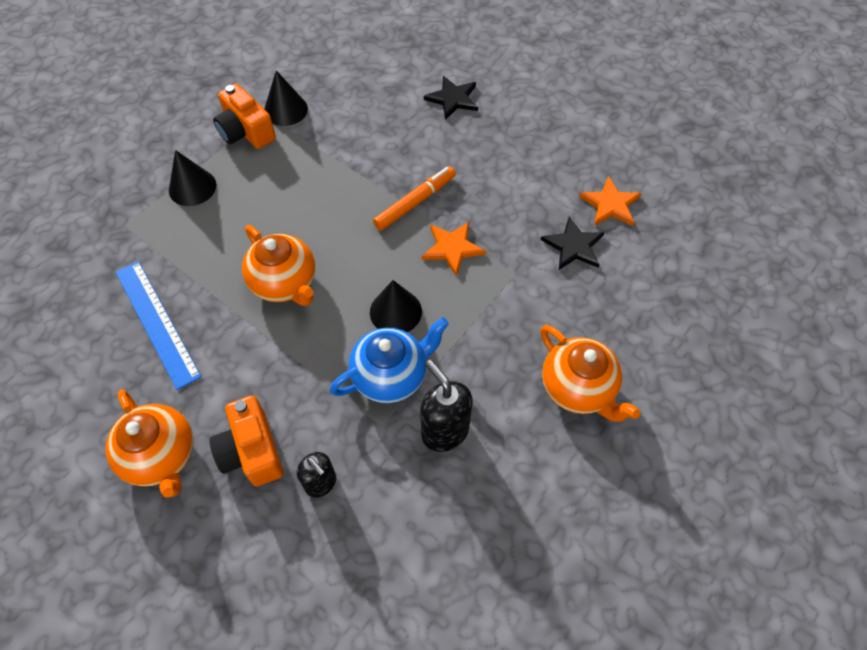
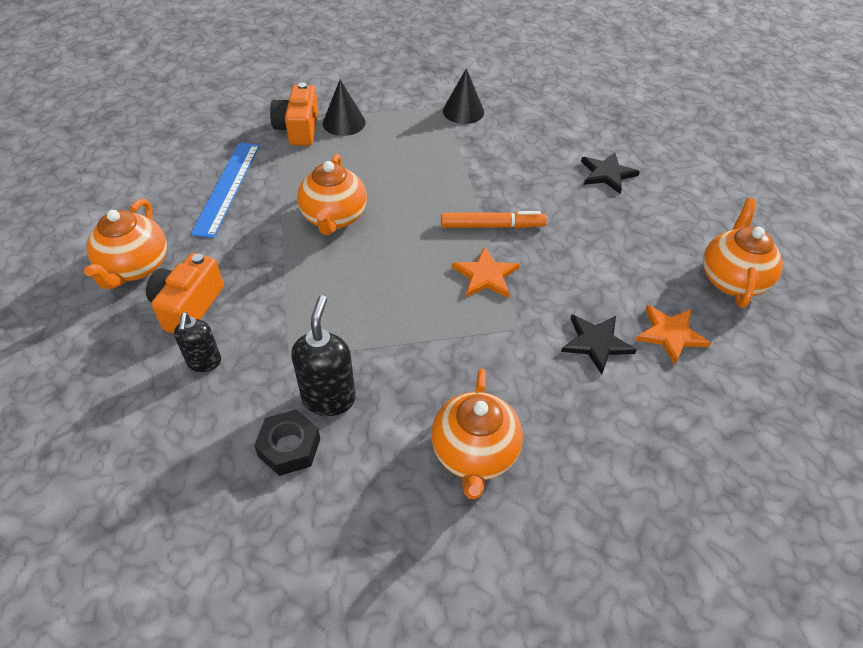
camera: 40 degrees right, 10 degrees down
orange camera [213,84,276,149] -> orange camera moved to [270,82,318,146]
blue teapot [330,317,449,403] -> none
black cone [370,280,422,332] -> none
none -> black nut [254,409,320,476]
none -> orange teapot [703,198,783,308]

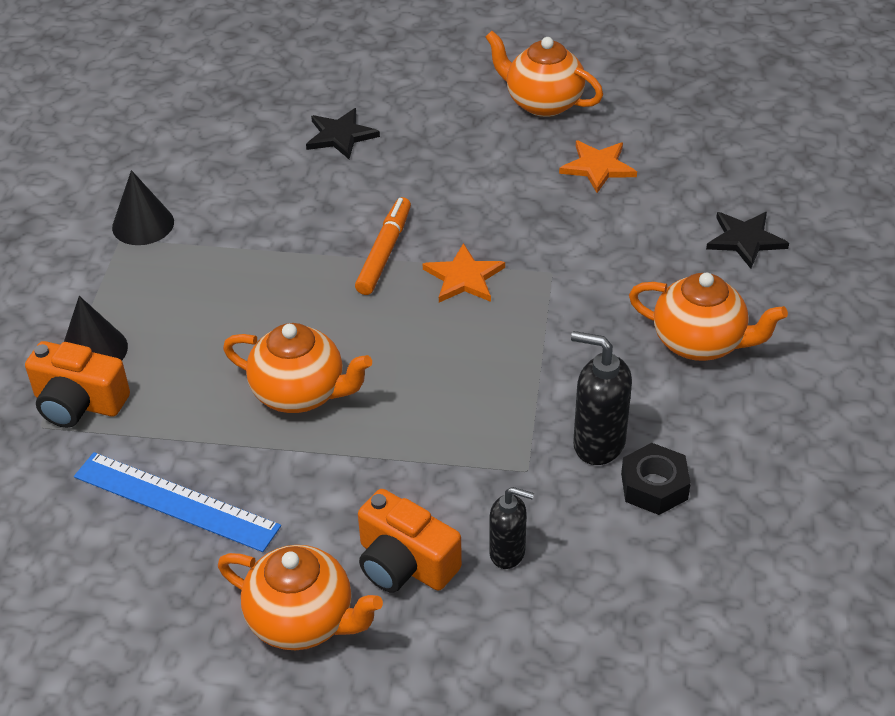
camera: 70 degrees left, 5 degrees down
black star [561,314,637,375] -> black star moved to [706,212,789,269]

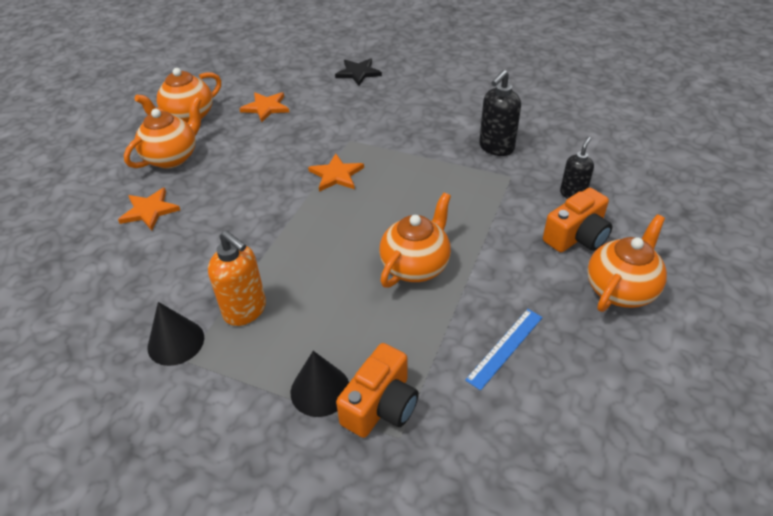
camera: 75 degrees left, 0 degrees up
blue ruler [74,452,281,552] -> blue ruler [465,309,543,390], size x0.66
black star [306,108,380,159] -> orange star [118,188,180,231]
orange marker [355,197,411,295] -> none
black nut [621,443,691,515] -> none
orange teapot [629,273,788,361] -> orange teapot moved to [124,97,201,169]
none -> orange soap dispenser [208,231,266,326]

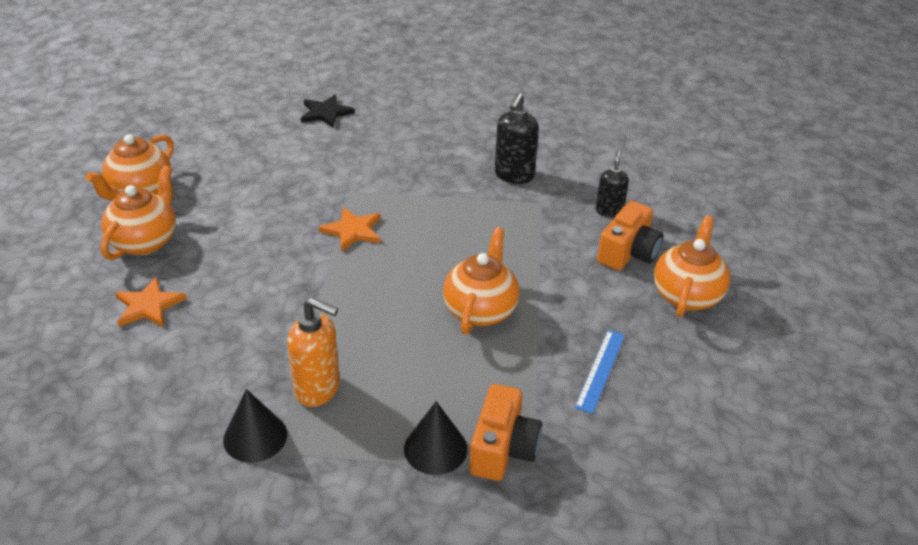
camera: 20 degrees left, 5 degrees down
orange star [239,92,289,122] -> none

